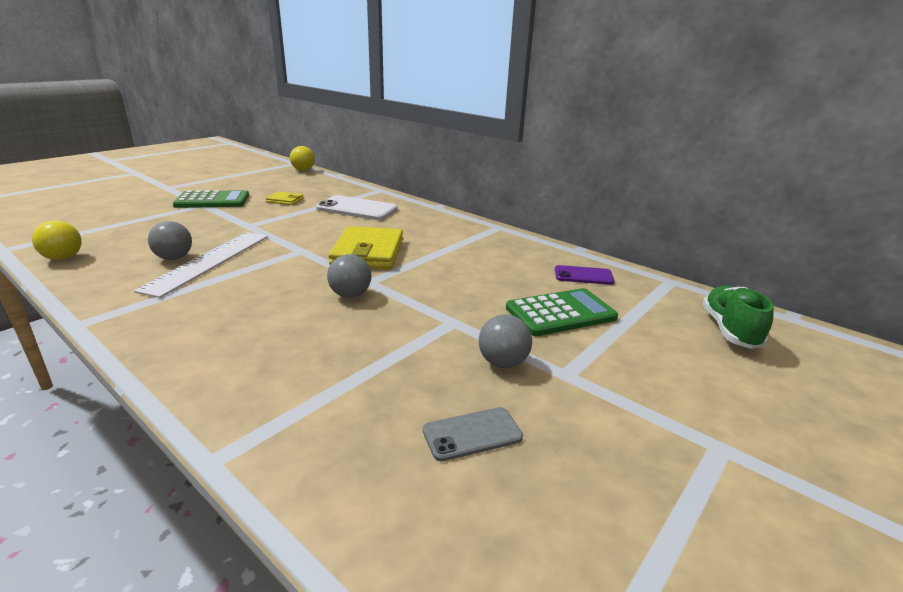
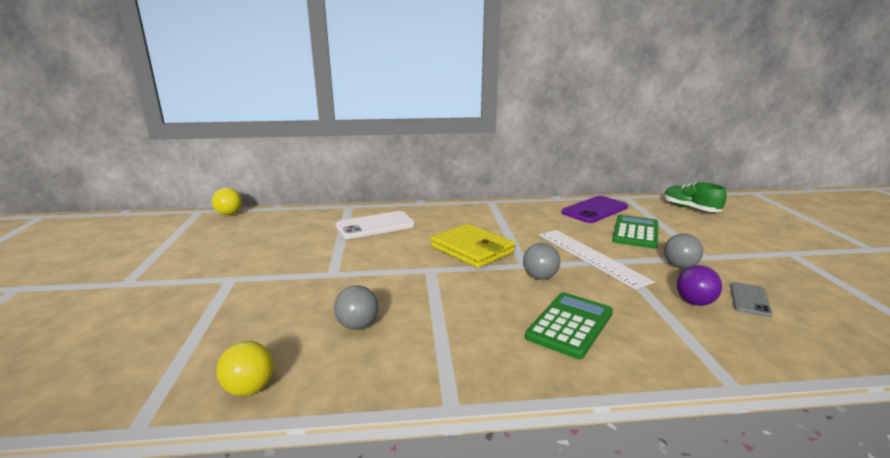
camera: 45 degrees left, 5 degrees down
white ruler [134,232,268,298] -> white ruler moved to [539,230,654,289]
green calculator [173,190,249,208] -> green calculator moved to [525,292,613,359]
yellow wallet [266,192,303,205] -> none
purple phone [555,265,615,285] -> purple phone [561,196,628,223], size x1.73
none -> purple ball [677,265,722,306]

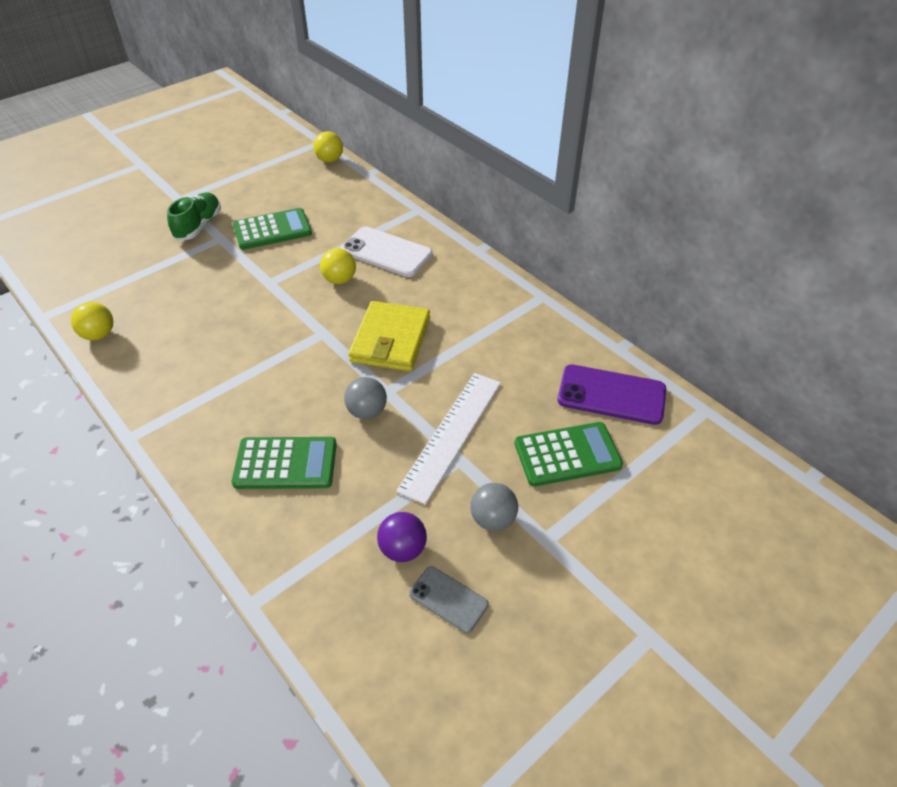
camera: 55 degrees right, 25 degrees up
grey ball [334,285,379,330] -> none
green shoe [664,182,727,212] -> green shoe moved to [167,193,221,241]
grey phone [730,282,772,317] -> grey phone turned 45 degrees clockwise [409,566,489,633]
none -> green calculator [233,208,312,250]
none -> yellow ball [320,248,356,284]

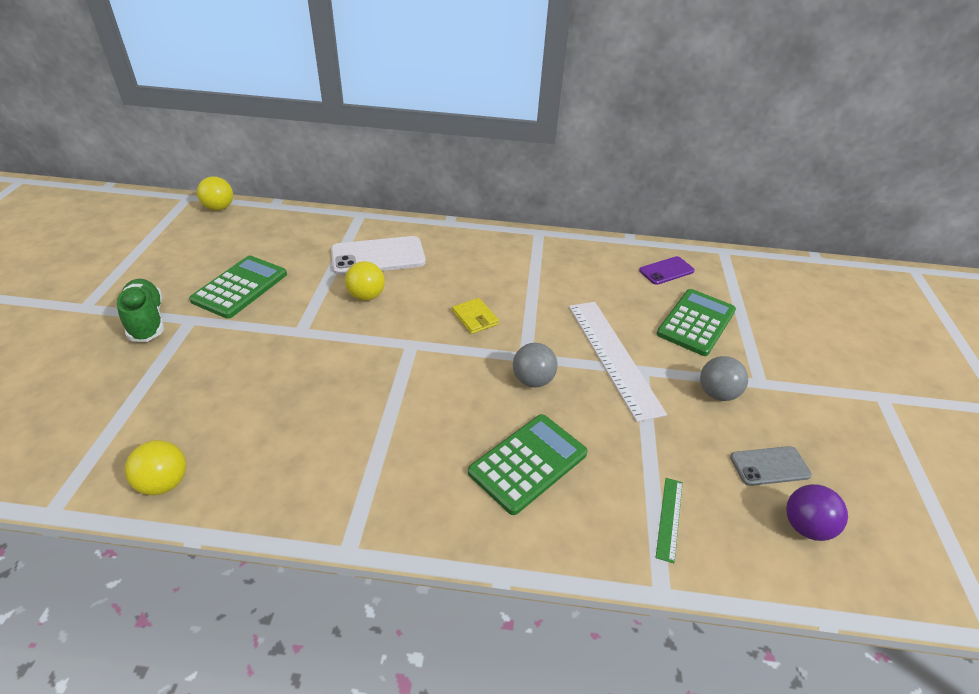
camera: 45 degrees left, 5 degrees down
yellow wallet [348,301,430,371] -> yellow wallet [452,298,499,334], size x0.49
purple ball [377,512,427,562] -> purple ball moved to [786,484,848,541]
purple phone [557,365,666,425] -> purple phone [639,256,695,285], size x0.58
none -> green ruler [656,478,683,563]

